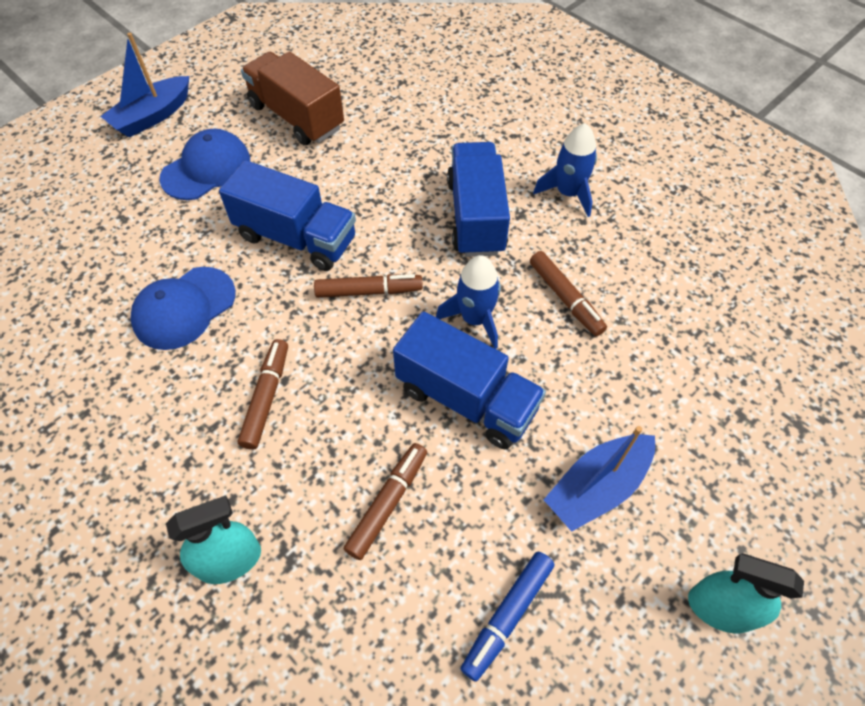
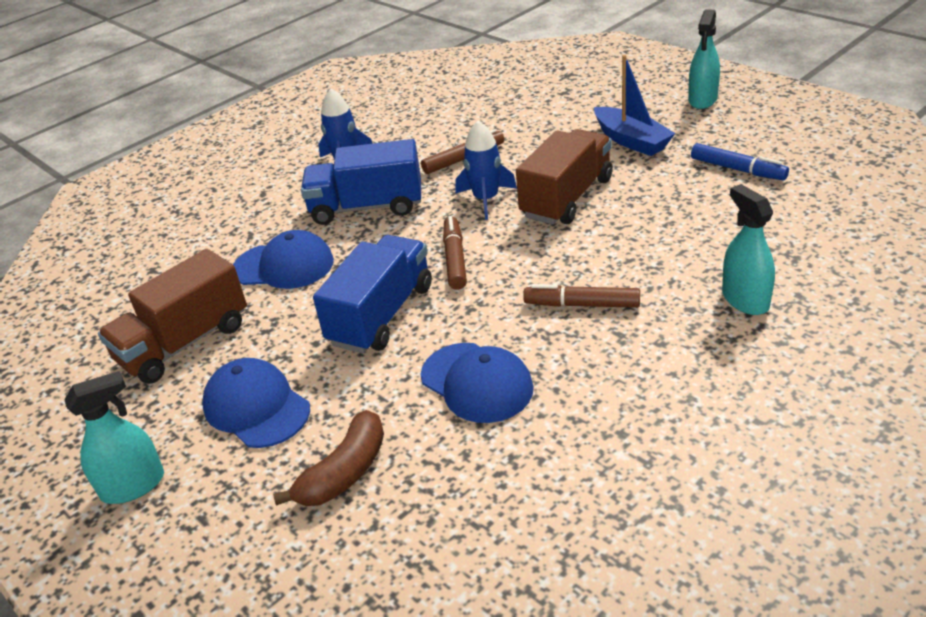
camera: 85 degrees left, 20 degrees down
blue boat [100,33,189,137] -> turquoise spray bottle [64,371,164,504]
brown marker [344,443,427,560] -> none
blue truck [393,311,546,449] -> brown truck [516,129,613,224]
none -> blue cap [233,230,334,289]
none -> brown banana [273,410,384,506]

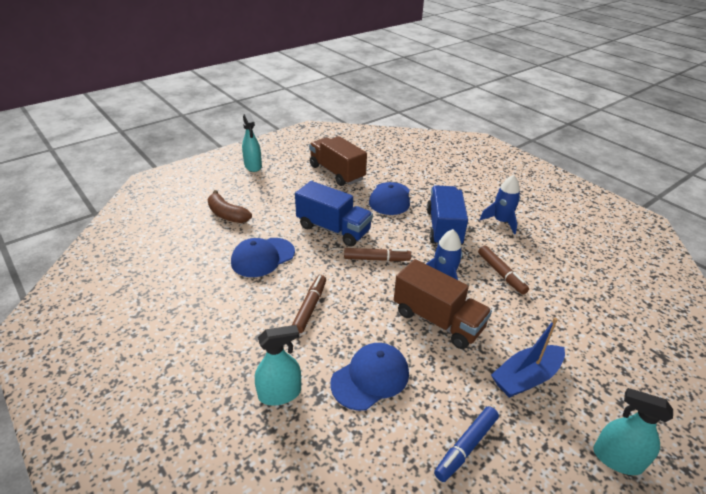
camera: 90 degrees right, 0 degrees up
blue cap [202,358,310,448] -> blue cap moved to [330,343,409,411]

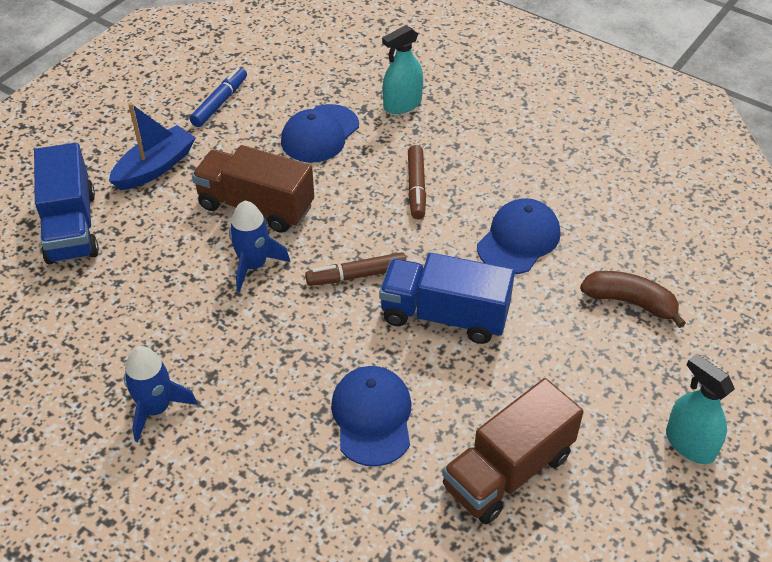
camera: 165 degrees right, 10 degrees up
brown truck [309,136,367,186] -> brown truck turned 105 degrees clockwise [442,378,584,524]
blue truck [427,185,468,245] -> blue truck moved to [34,143,99,264]
brown marker [478,246,529,295] -> none
turquoise spray bottle [593,388,673,475] -> none

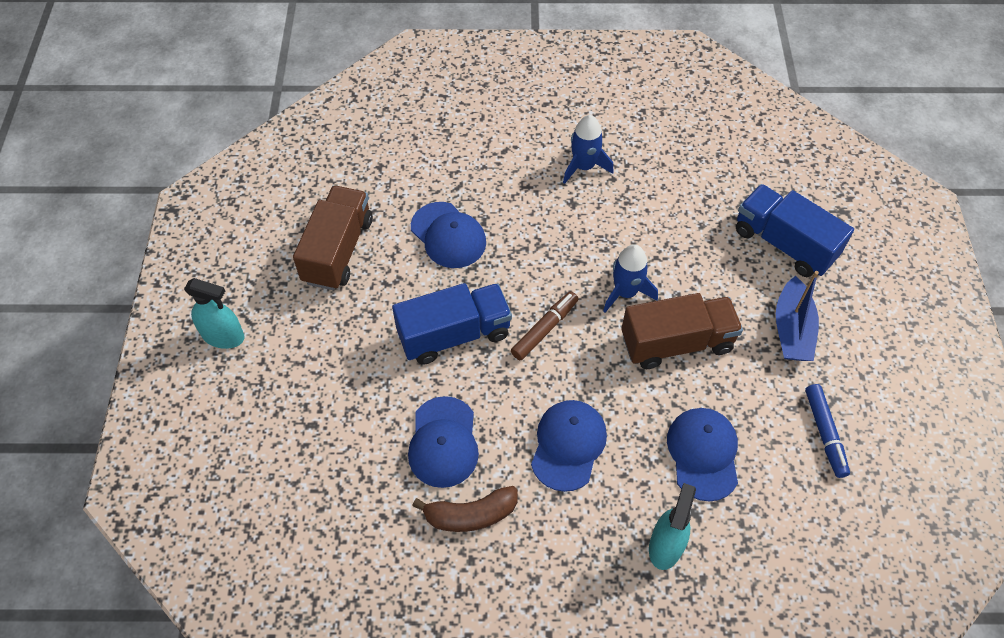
camera: 145 degrees right, 10 degrees up
brown marker [408,145,426,219] -> blue cap [531,400,607,492]
brown banana [580,271,686,328] -> brown banana moved to [412,486,518,532]

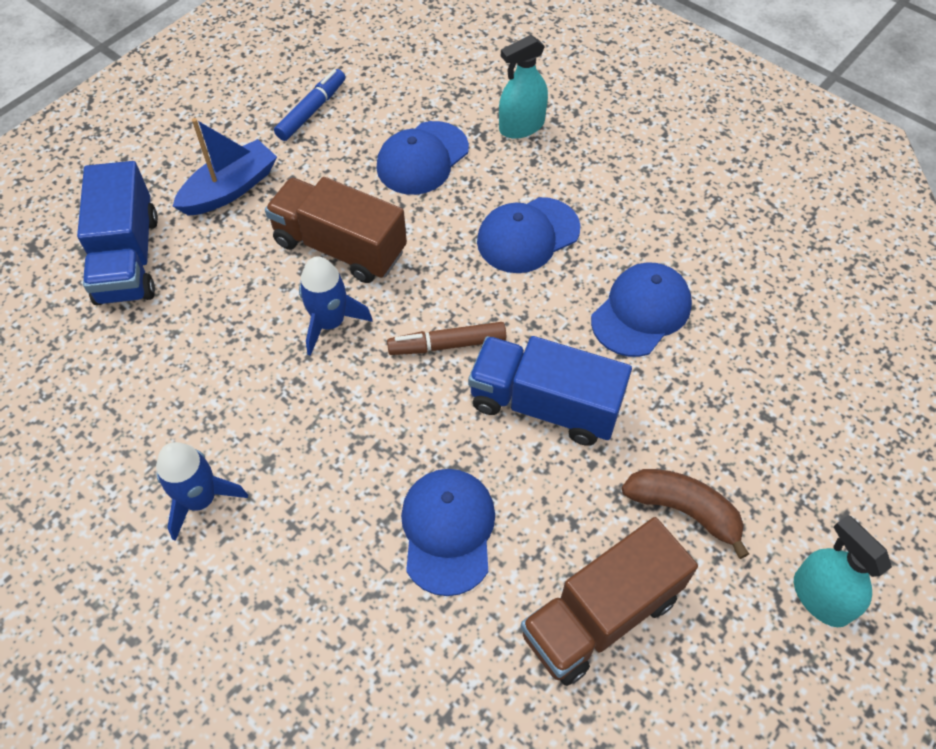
camera: 140 degrees left, 0 degrees up
brown banana [412,486,518,532] -> brown banana moved to [622,469,749,559]

